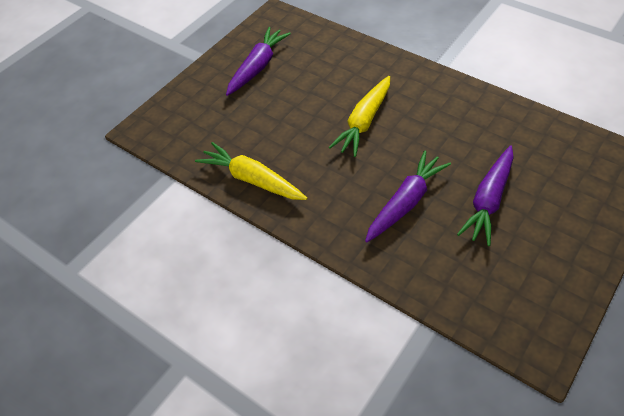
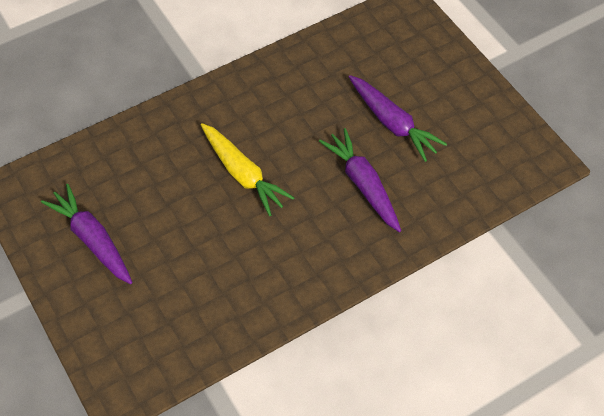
camera: 70 degrees left, 5 degrees up
yellow carrot [195,142,307,200] -> none

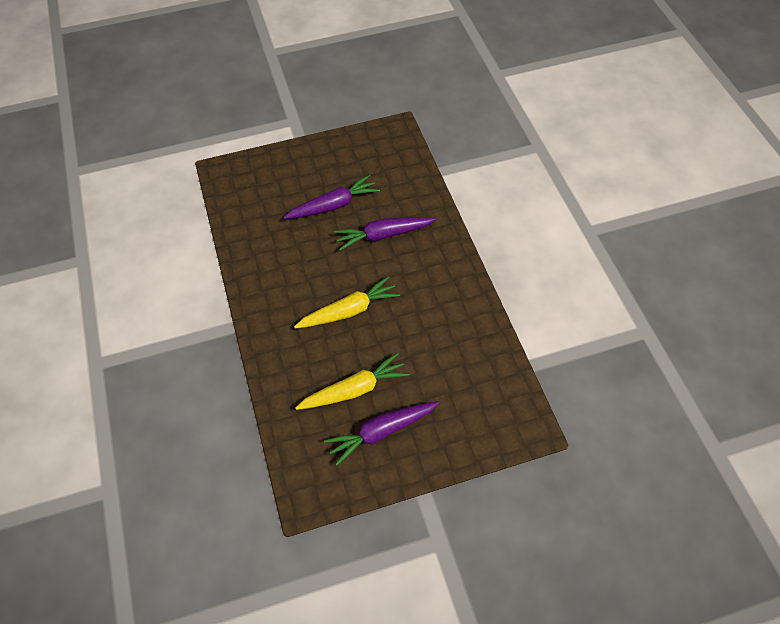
camera: 75 degrees left, 0 degrees up
none -> yellow carrot [295,353,409,410]

